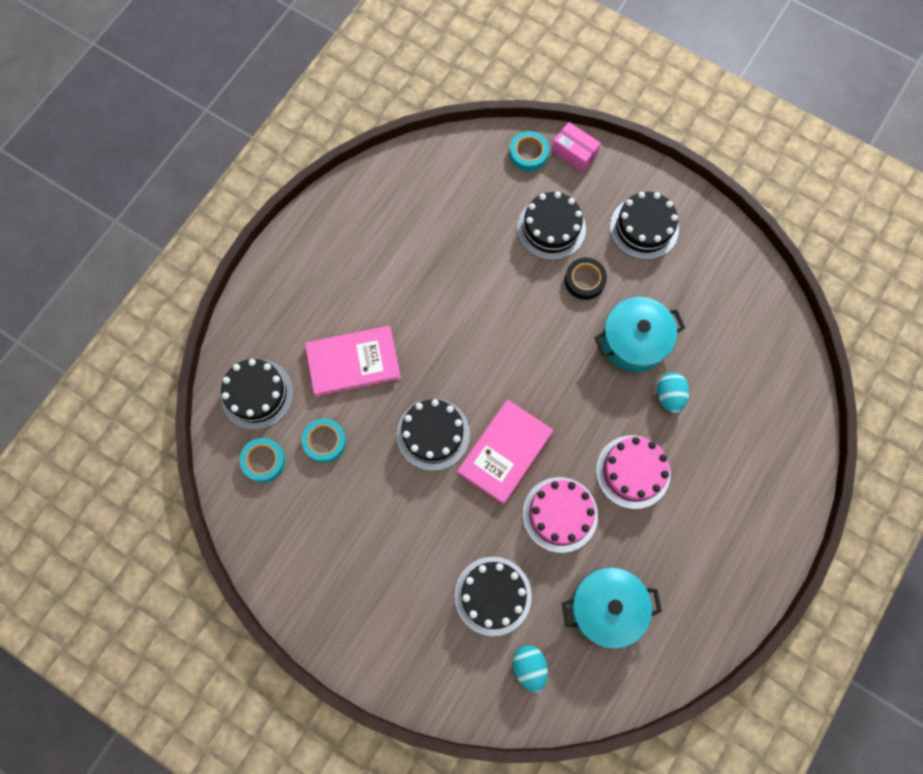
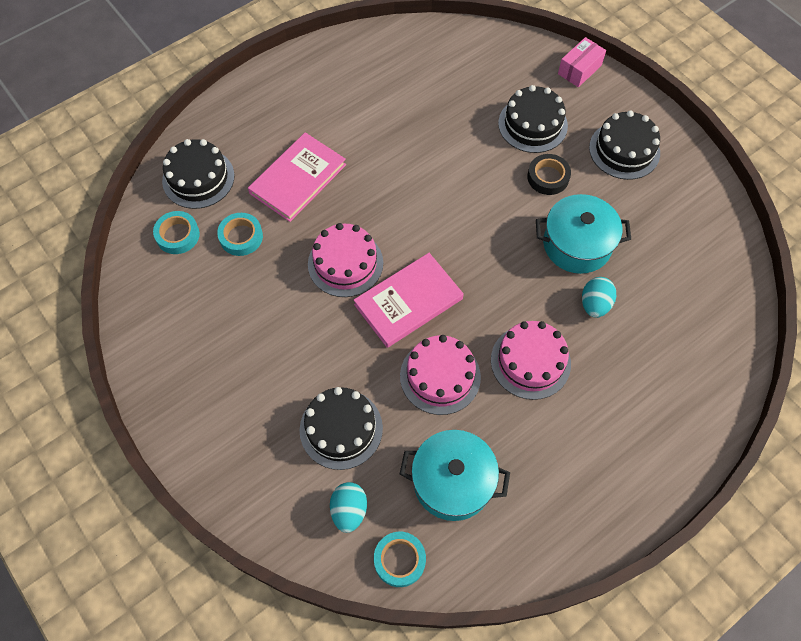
camera: 20 degrees right, 10 degrees down
pink book [305,326,401,396] -> pink book turned 60 degrees counterclockwise [248,132,346,222]
black cake [396,399,470,471] -> pink cake [308,223,383,297]
turquoise tape [509,131,549,172] -> turquoise tape moved to [374,532,426,587]
pink box [551,122,601,173] -> pink box turned 75 degrees clockwise [558,37,606,87]

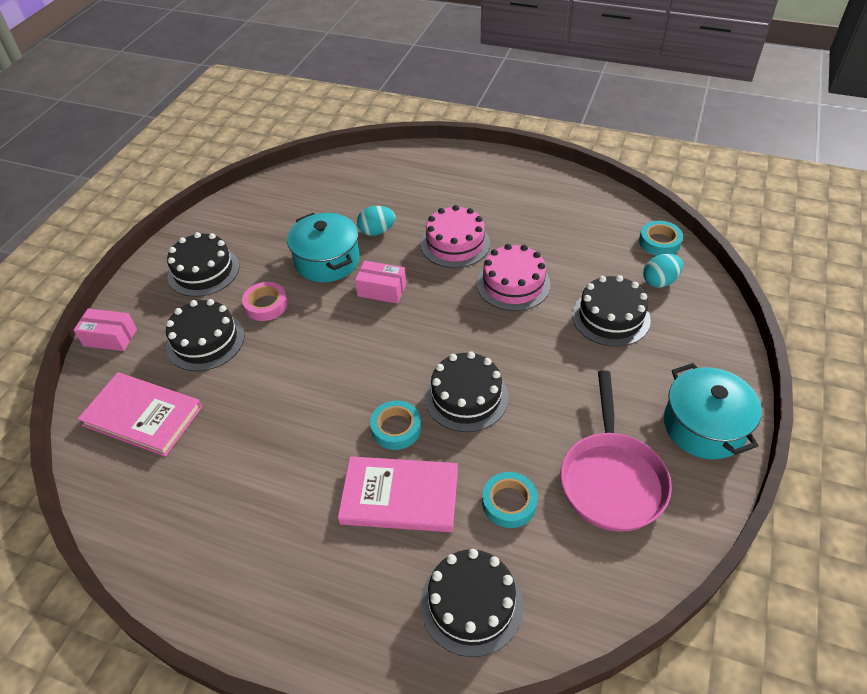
camera: 120 degrees left, 15 degrees down
turquoise tape [153,211,200,254] -> turquoise tape moved to [370,400,421,450]
pink cake [308,223,383,297] -> black cake [425,351,508,432]
pink book [354,253,464,348] -> pink book moved to [78,372,202,457]
turquoise pot [400,430,510,521] -> turquoise pot moved to [664,363,762,459]
black tape [527,154,571,195] -> pink tape [242,282,288,321]
none -> pink box [355,261,406,304]
none -> pink pan [560,370,672,532]

